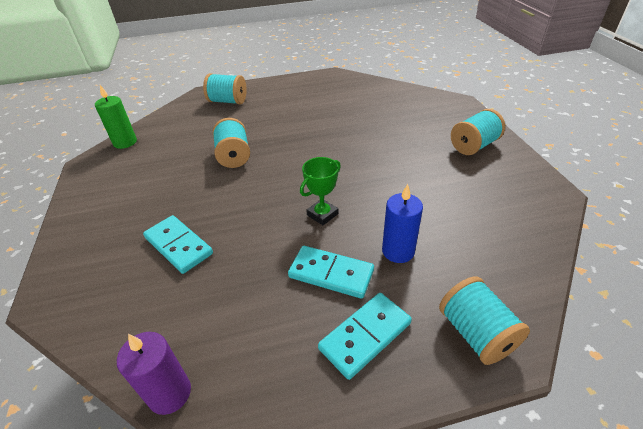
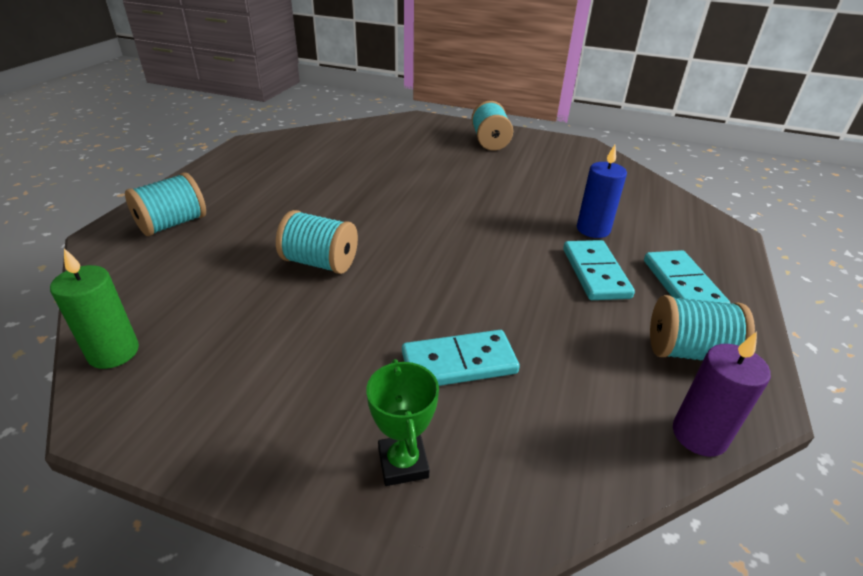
camera: 60 degrees left, 5 degrees down
turquoise domino [288,246,374,299] -> turquoise domino turned 60 degrees counterclockwise [563,240,635,300]
green trophy [300,157,341,225] -> green trophy moved to [366,359,439,486]
turquoise spool [439,276,530,365] -> turquoise spool moved to [650,295,755,360]

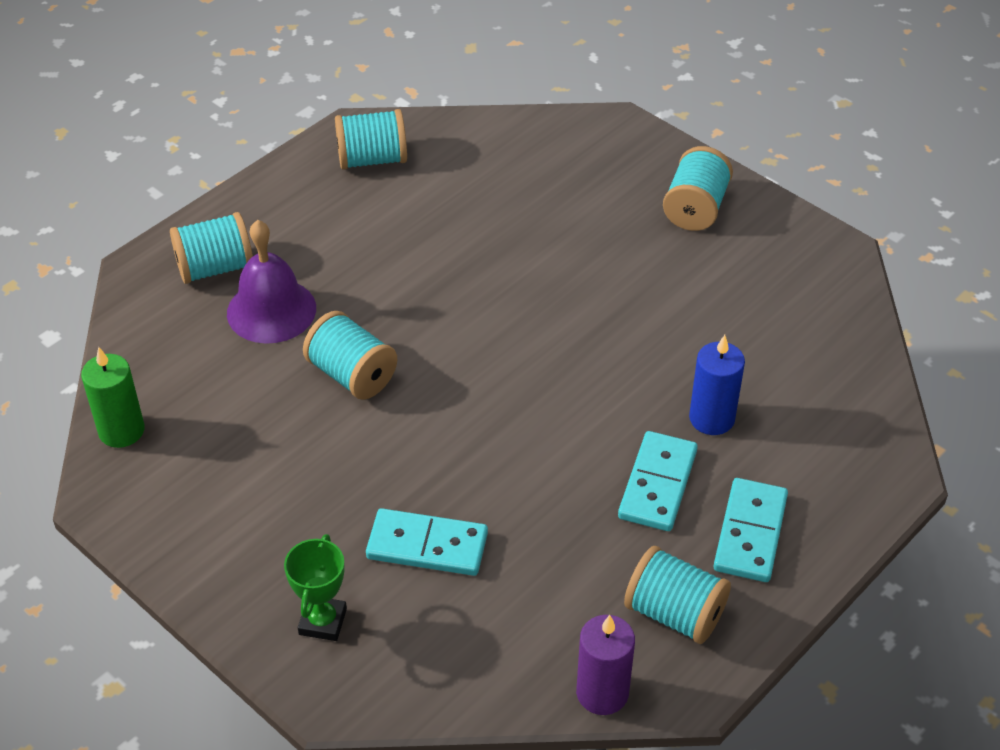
camera: 25 degrees right, 10 degrees up
none -> purple bell [227,220,316,344]
none -> turquoise spool [335,109,407,170]

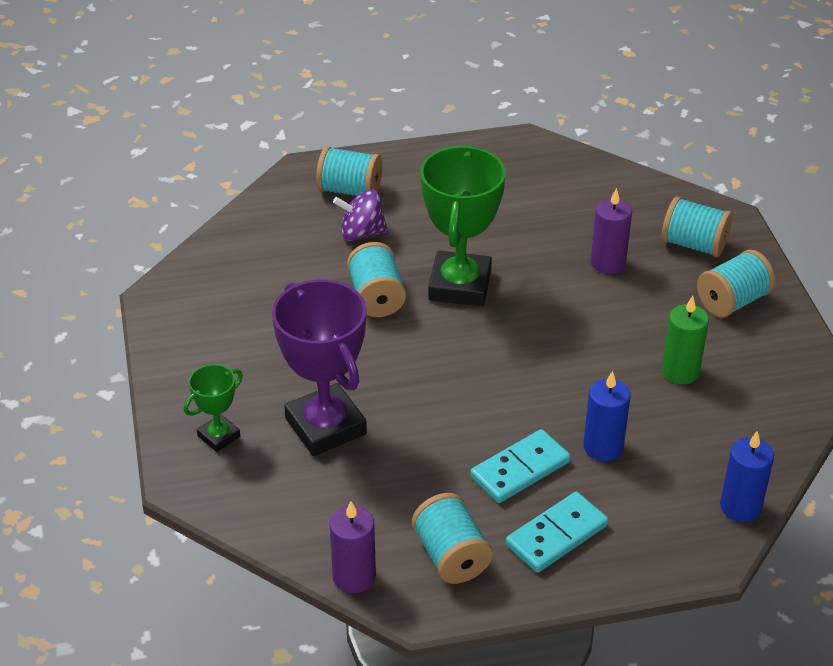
camera: 35 degrees right, 5 degrees down
green candle [81,347,145,448] -> green candle moved to [661,296,709,384]
purple bell [227,220,316,344] -> purple spinning top [333,190,388,241]
turquoise spool [335,109,407,170] -> turquoise spool moved to [662,196,733,257]
turquoise domino [366,508,488,576] -> purple trophy [272,280,367,456]
none -> green trophy [420,145,506,306]
none -> purple candle [590,188,632,274]
none -> blue candle [720,431,774,522]

